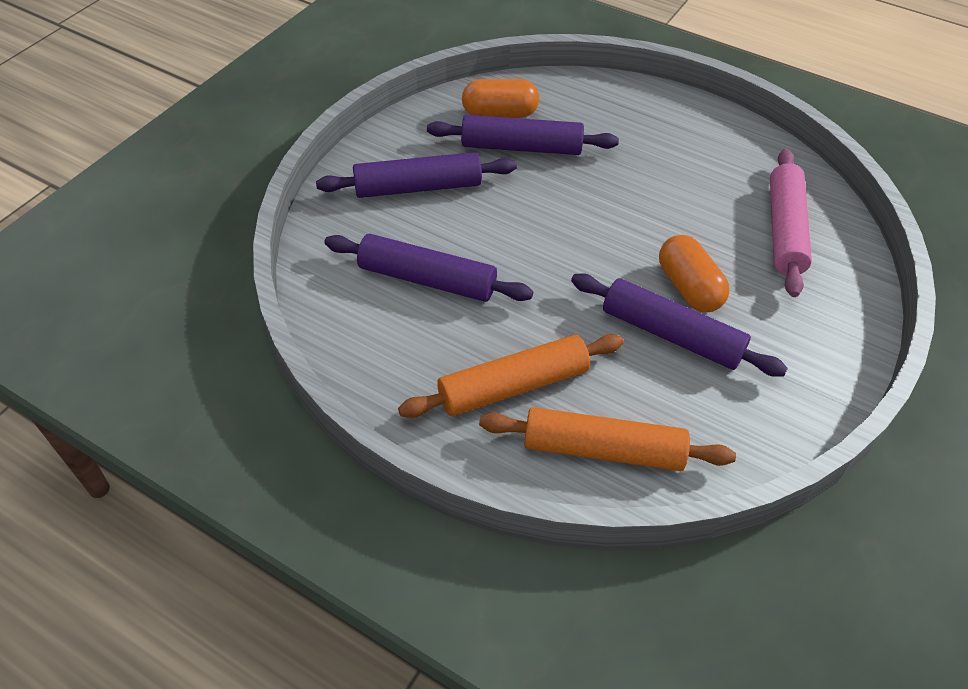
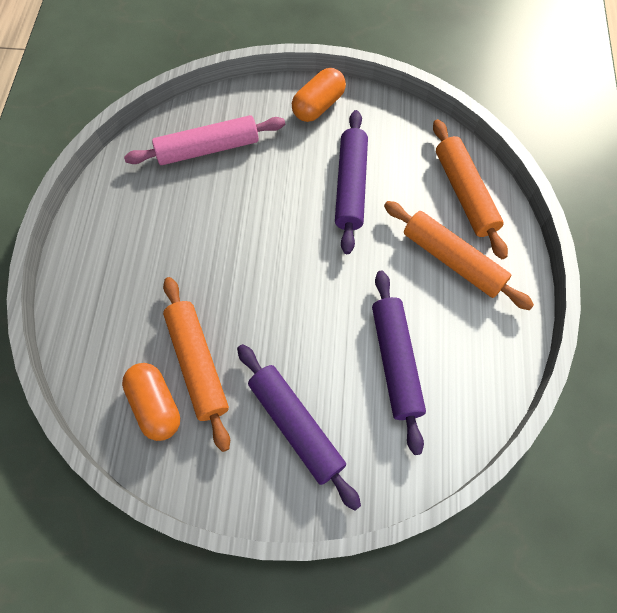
camera: 115 degrees left, 15 degrees up
purple rolling pin [427,115,619,155] -> orange rolling pin [163,277,230,452]
orange capsule [659,235,730,312] -> orange capsule moved to [292,68,346,122]

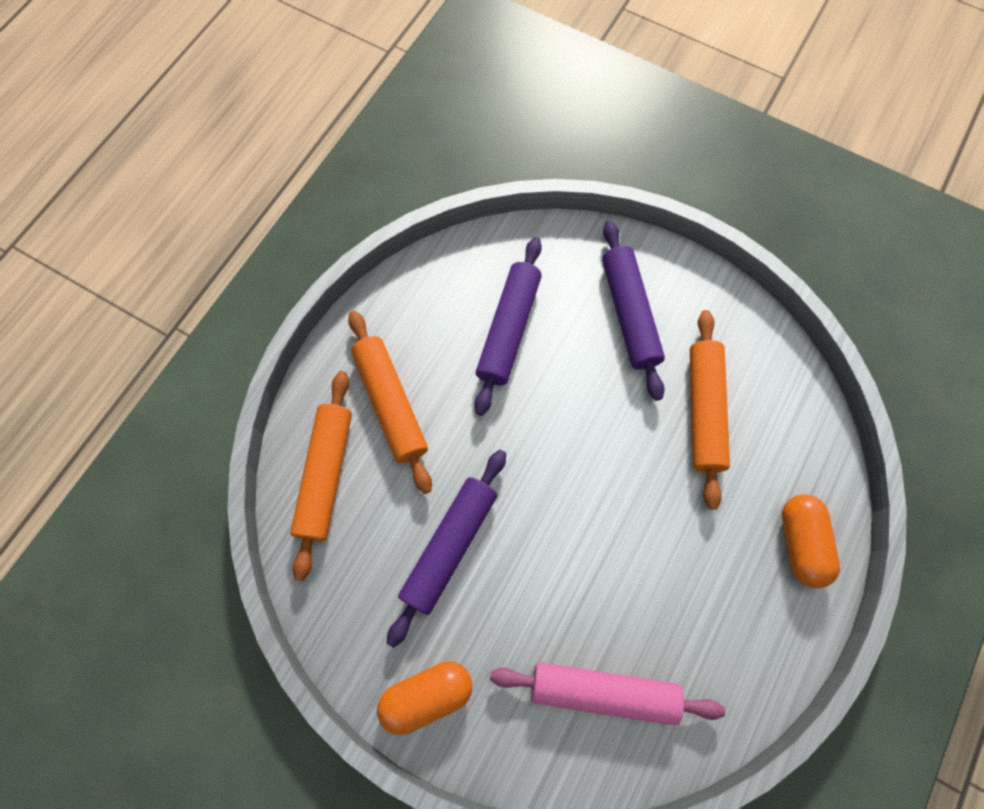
camera: 155 degrees left, 5 degrees up
orange capsule [122,363,180,441] -> orange capsule moved to [782,494,840,588]

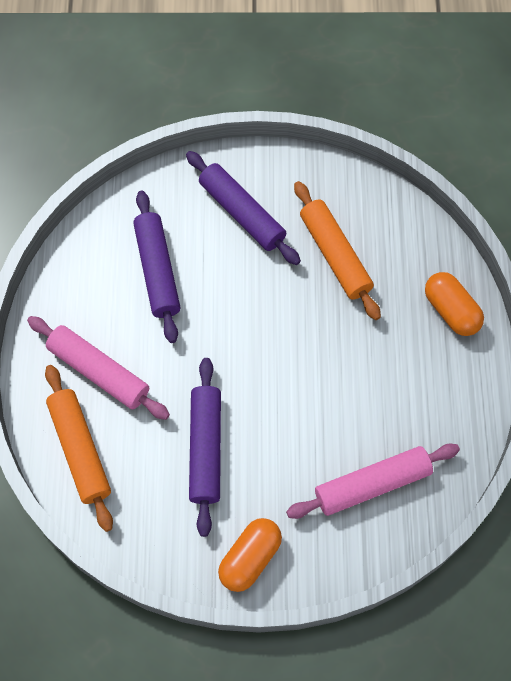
camera: 30 degrees left, 5 degrees down
orange rolling pin [348,311,432,494] -> pink rolling pin [27,316,170,420]

